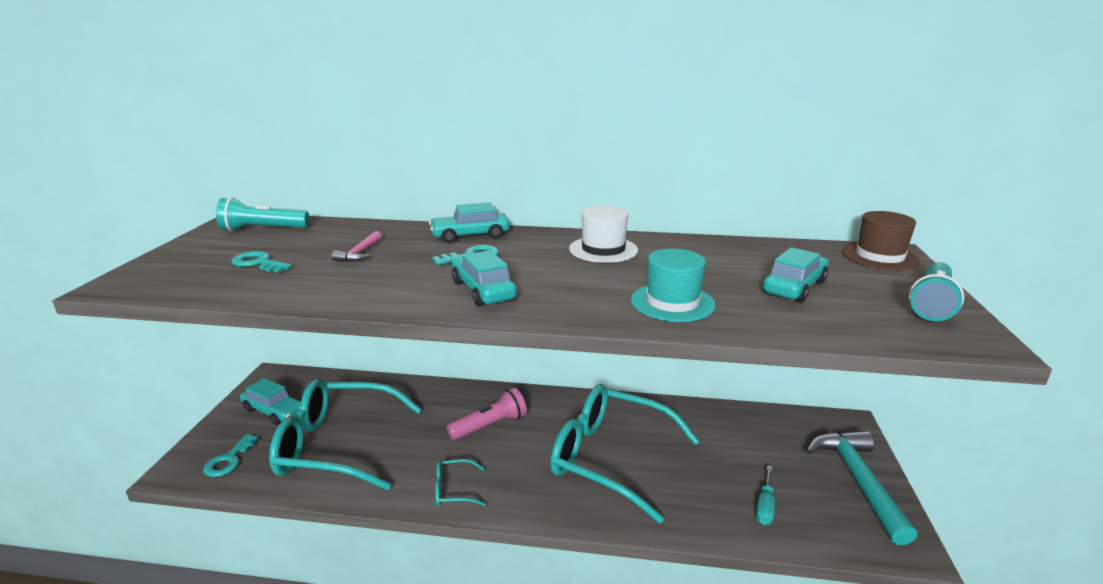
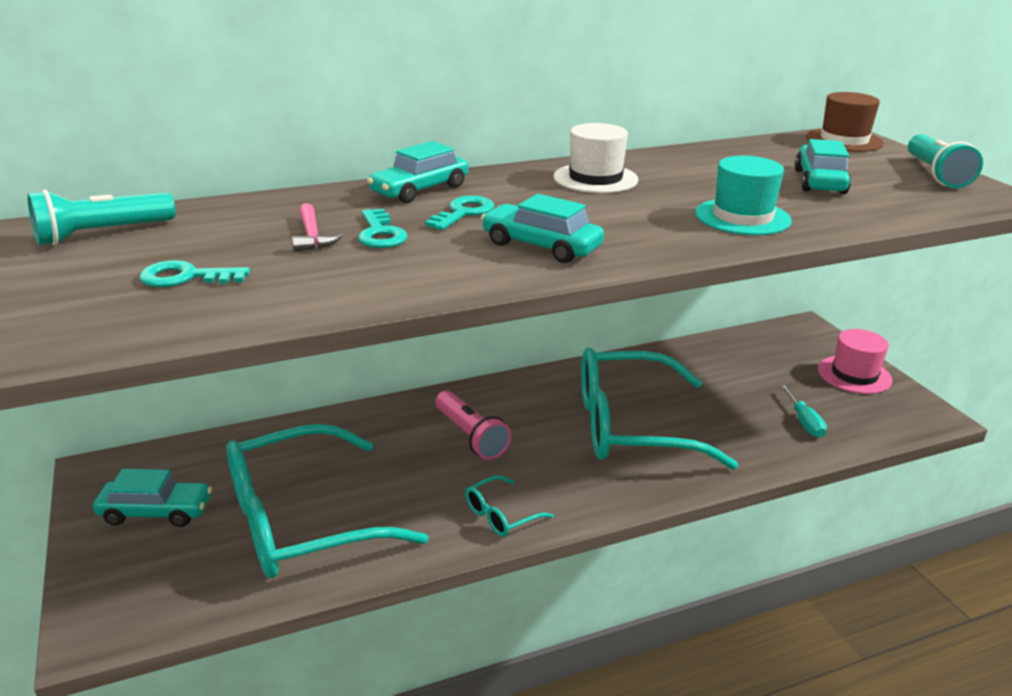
camera: 30 degrees left, 5 degrees up
turquoise key [203,434,258,477] -> turquoise key moved to [358,209,408,248]
pink flashlight [447,388,527,440] -> pink flashlight turned 120 degrees clockwise [436,391,512,460]
turquoise hammer [806,431,917,545] -> pink hat [818,329,892,394]

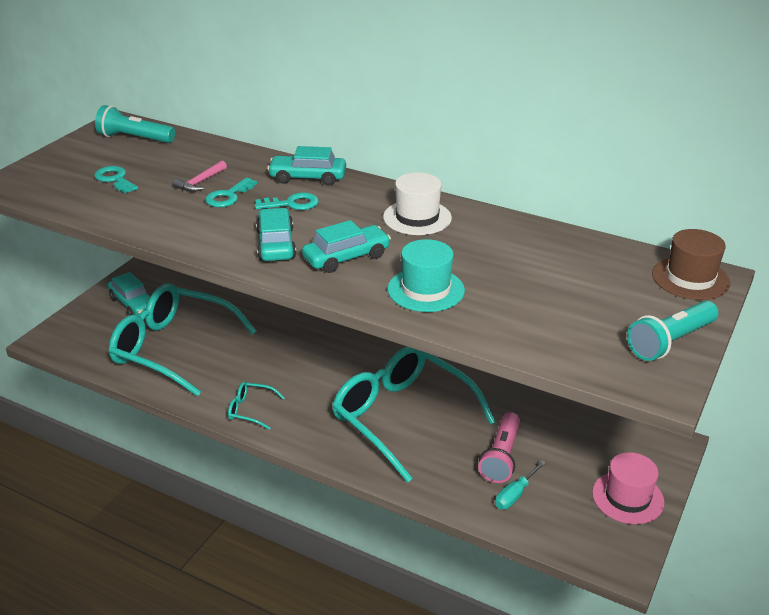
camera: 50 degrees right, 5 degrees up
pink flashlight [436,391,512,460] -> pink flashlight moved to [478,412,520,483]
turquoise car [794,139,851,194] -> turquoise car moved to [302,220,391,273]

